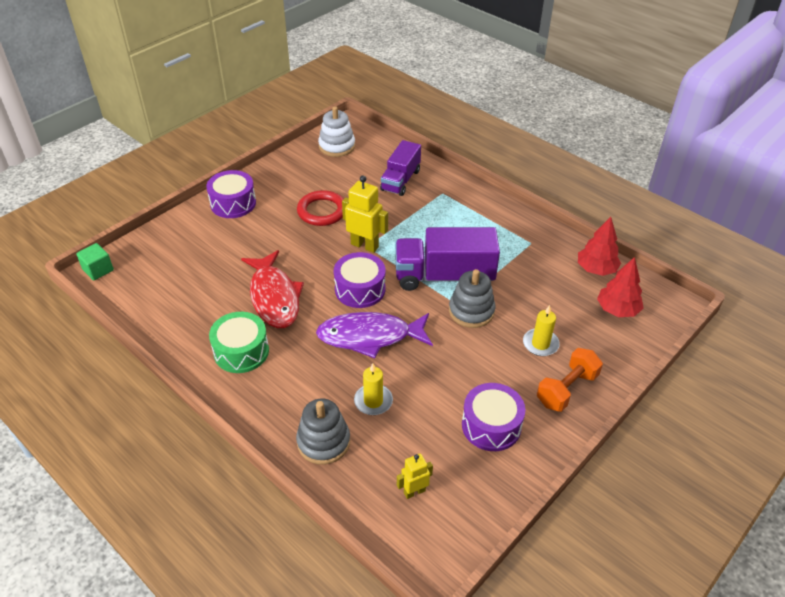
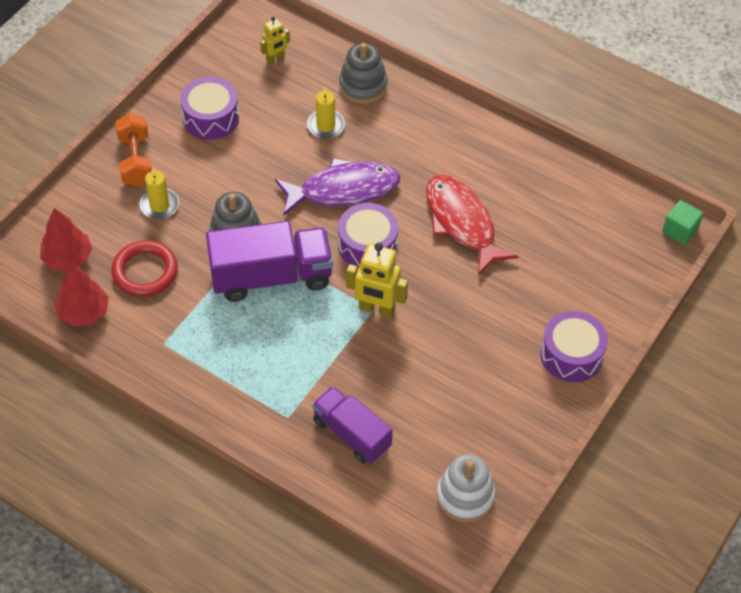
camera: 170 degrees right, 10 degrees up
green drum [209,312,269,373] -> none
red ring [297,190,344,226] -> red ring moved to [111,240,178,297]
purple truck [380,140,421,196] -> purple truck turned 60 degrees counterclockwise [312,386,393,464]
orange dumbbell [537,348,603,412] -> orange dumbbell turned 45 degrees counterclockwise [115,114,152,186]

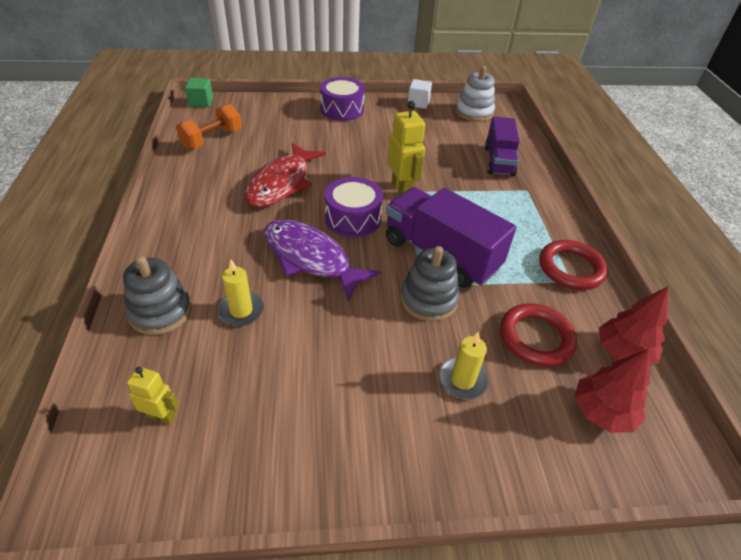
camera: 130 degrees left, 10 degrees down
orange dumbbell [115,114,152,186] -> orange dumbbell moved to [176,104,241,150]
purple drum [180,77,239,140] -> none
none -> white cube [407,79,432,109]
none -> red ring [539,240,608,290]

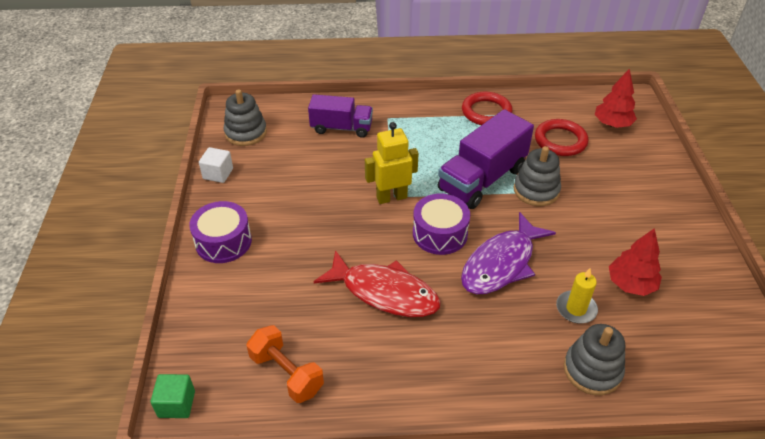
camera: 85 degrees left, 0 degrees up
yellow robot [127,367,180,425] -> none
yellow candle [439,331,489,399] -> none
white stacking toy [456,66,495,122] -> grey stacking toy [223,89,267,146]
red tree [599,286,668,366] -> red tree moved to [609,228,662,296]

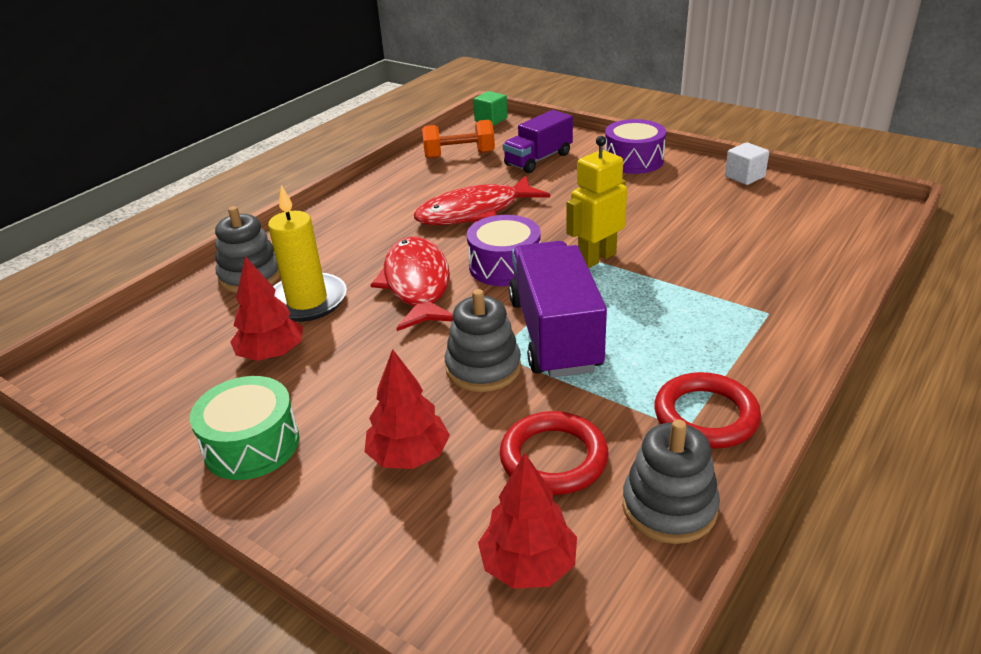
camera: 130 degrees right, 10 degrees down
grey stacking toy [223,89,267,146] -> grey stacking toy moved to [622,419,720,544]
purple truck [308,94,373,138] -> purple truck moved to [503,110,573,173]
yellow robot [365,122,419,204] -> yellow robot turned 150 degrees counterclockwise [566,136,627,268]
purple fish [461,212,556,294] -> red fish [371,237,453,331]
yellow candle [556,268,598,323] -> yellow candle [268,185,347,322], size x1.60
none -> green drum [190,376,299,480]
none -> red tree [364,349,450,469]

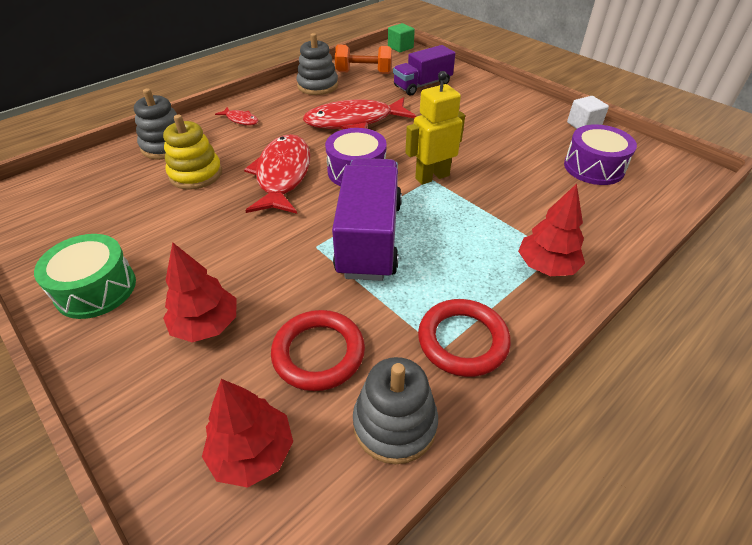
camera: 10 degrees right, 10 degrees up
red tree [230,256,303,361] -> red tree moved to [518,183,585,276]
yellow candle [268,185,347,322] -> yellow stacking toy [163,114,222,190]
grey stacking toy [445,289,521,392] -> grey stacking toy moved to [297,33,338,95]
purple drum [605,119,666,174] -> purple drum moved to [564,124,637,185]
none -> red fish [215,107,258,125]

